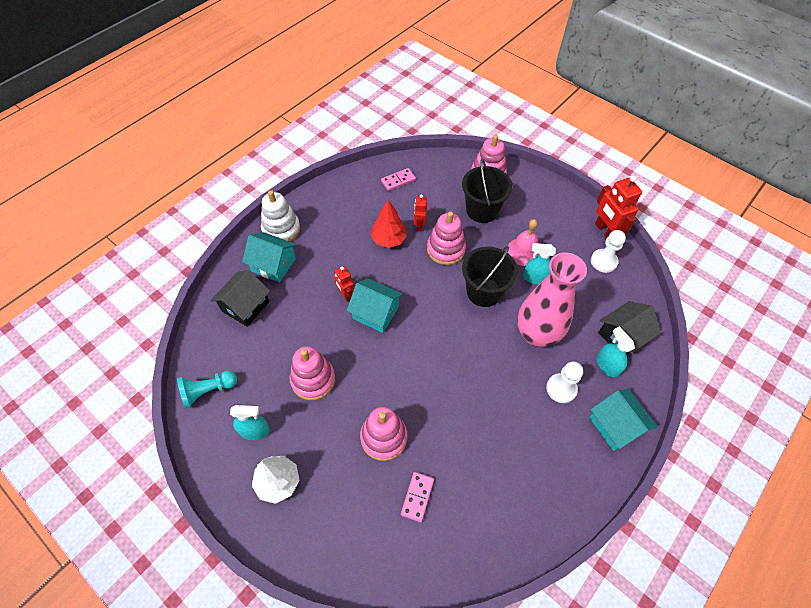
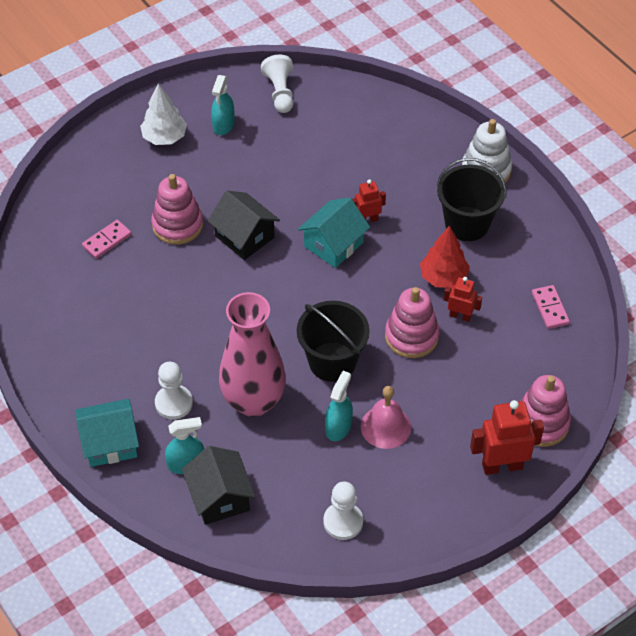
camera: 105 degrees right, 5 degrees down
turquoise pawn [177,371,237,408] -> white pawn [261,55,293,113]
black house [211,270,270,327] -> black house moved to [208,191,280,260]
turquoise house [242,232,297,283] -> none
pink stacking toy [289,346,335,400] -> none
pink domino [401,472,434,522] -> pink domino turned 75 degrees counterclockwise [82,220,131,259]
black bucket [462,158,513,223] -> black bucket moved to [437,158,507,241]
red robot [595,175,642,239] -> red robot moved to [470,400,544,475]

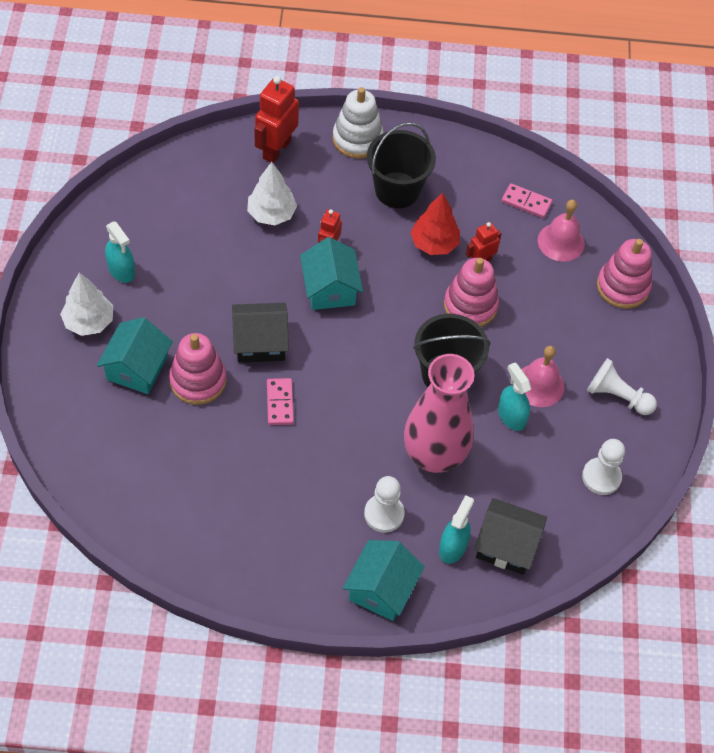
camera: 55 degrees left, 5 degrees up
pink domino [82,220,131,259] -> pink domino moved to [267,378,294,425]
white pawn [261,55,293,113] -> white pawn moved to [587,358,657,415]
red robot [470,400,544,475] -> red robot moved to [254,76,299,163]
none -> turquoise house [97,317,173,394]
none -> white tree [247,162,297,225]
none -> pink bell [538,200,585,262]

